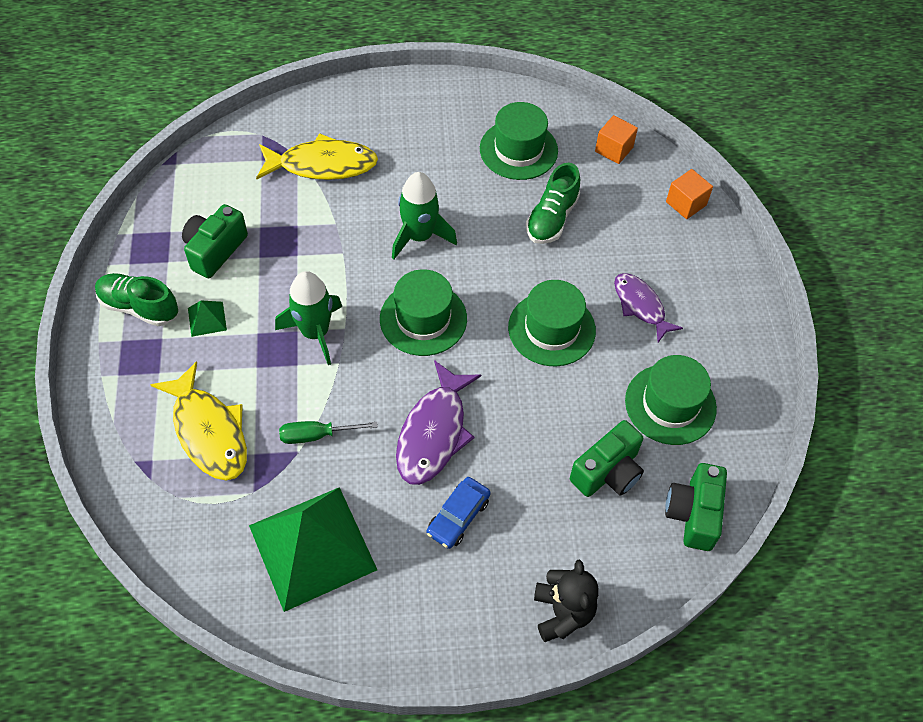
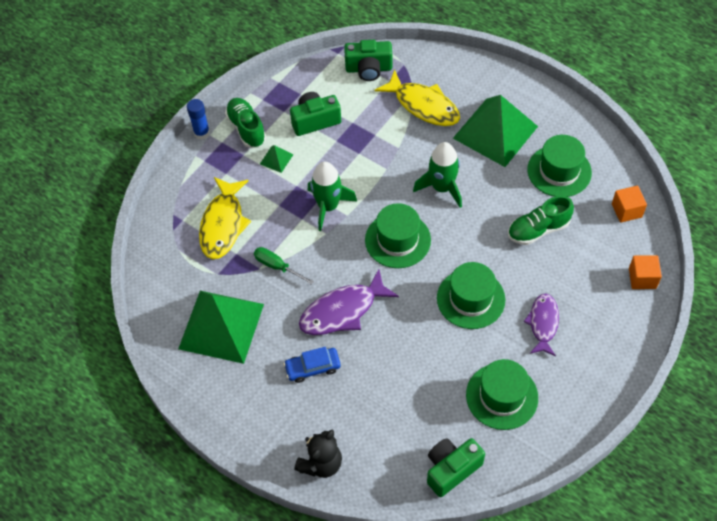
camera: 45 degrees right, 0 degrees up
green camera [570,420,644,497] -> green camera moved to [344,40,392,81]
none -> blue glue stick [187,99,210,140]
none -> green pyramid [453,95,538,167]

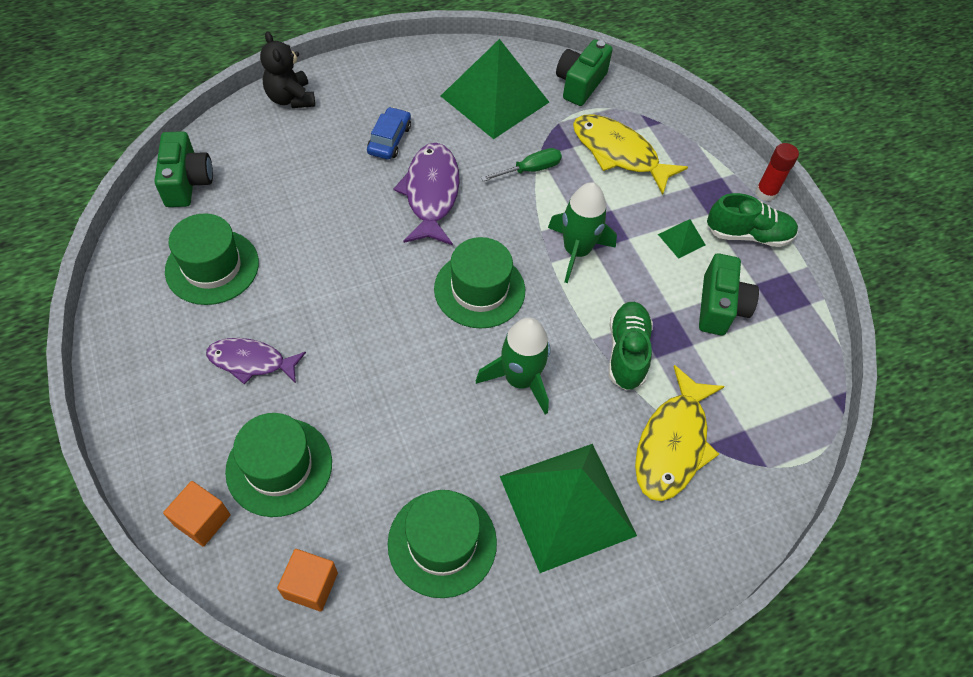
camera: 115 degrees right, 0 degrees up
blue glue stick [187,99,210,140] -> red glue stick [756,143,799,201]
green camera [344,40,392,81] -> green camera moved to [556,39,613,106]
yellow fish [374,70,460,126] -> yellow fish turned 45 degrees counterclockwise [635,365,725,501]
green hat [437,262,505,329] -> green hat moved to [225,413,332,517]
green shoe [508,196,574,245] -> green shoe moved to [609,302,653,391]
purple fish [524,293,559,356] -> purple fish turned 150 degrees clockwise [206,338,306,384]

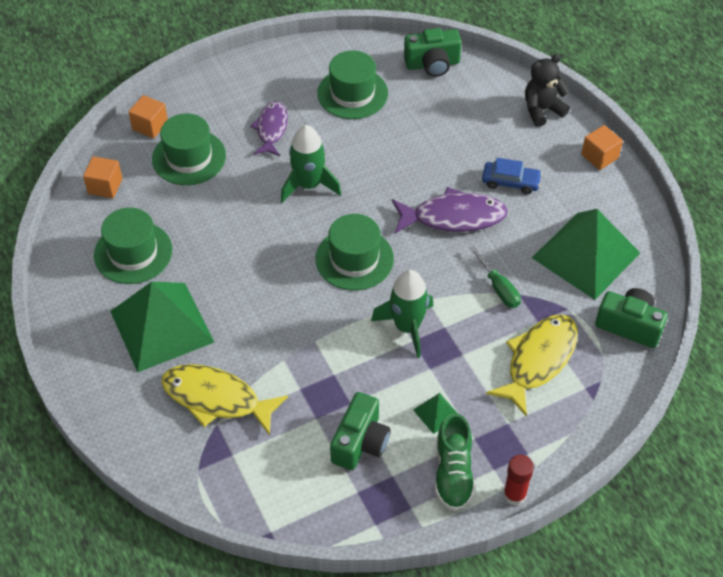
camera: 90 degrees right, 5 degrees down
green rocket [476,317,551,414] -> green rocket moved to [281,125,341,203]
green shoe [609,302,653,391] -> none
green camera [699,253,759,335] -> green camera turned 75 degrees counterclockwise [330,392,391,470]
none -> orange cube [581,125,623,170]

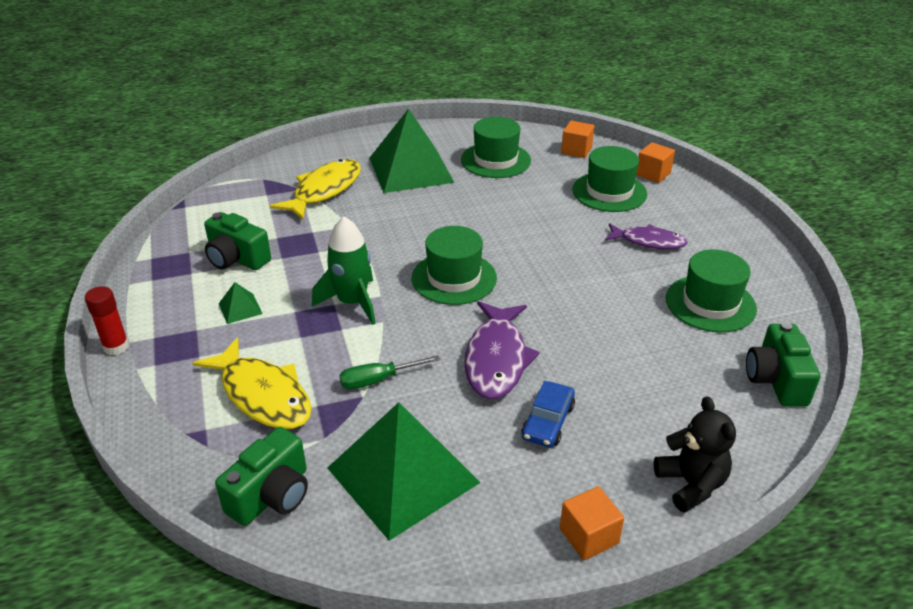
camera: 100 degrees right, 15 degrees down
green rocket [281,125,341,203] -> none
green shoe [435,413,475,511] -> none

